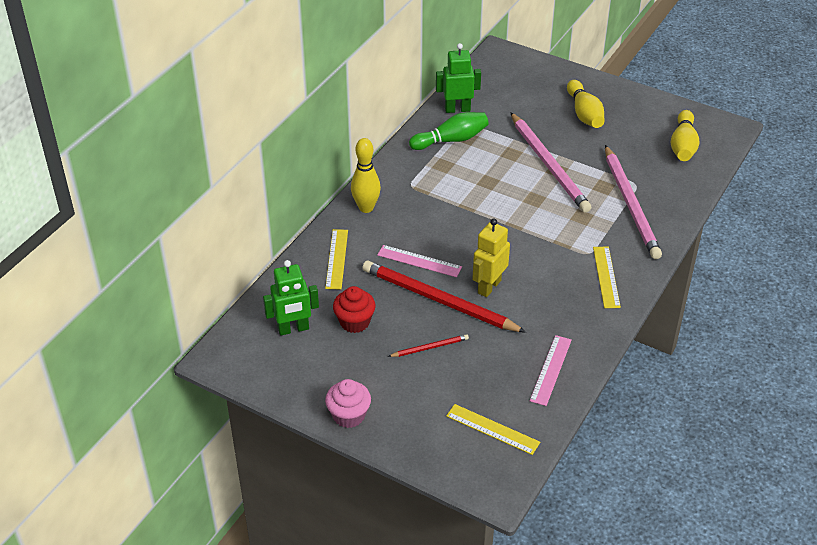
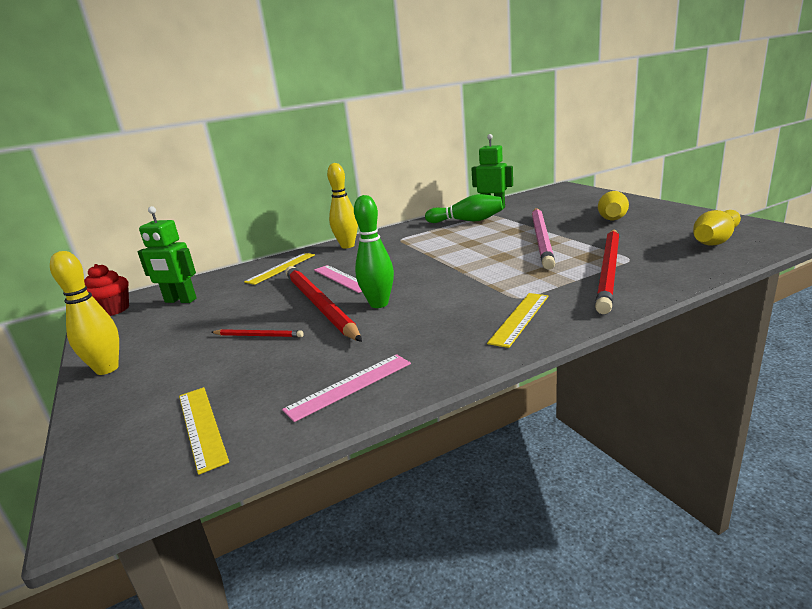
camera: 35 degrees right, 20 degrees down
pink cupcake [325,379,371,428] -> yellow bowling pin [50,251,119,375]
red cupcake [333,286,375,333] -> red cupcake moved to [84,264,129,316]
yellow robot [472,219,510,297] -> green bowling pin [354,195,394,308]
pink pencil [605,145,662,259] -> red pencil [595,229,619,314]

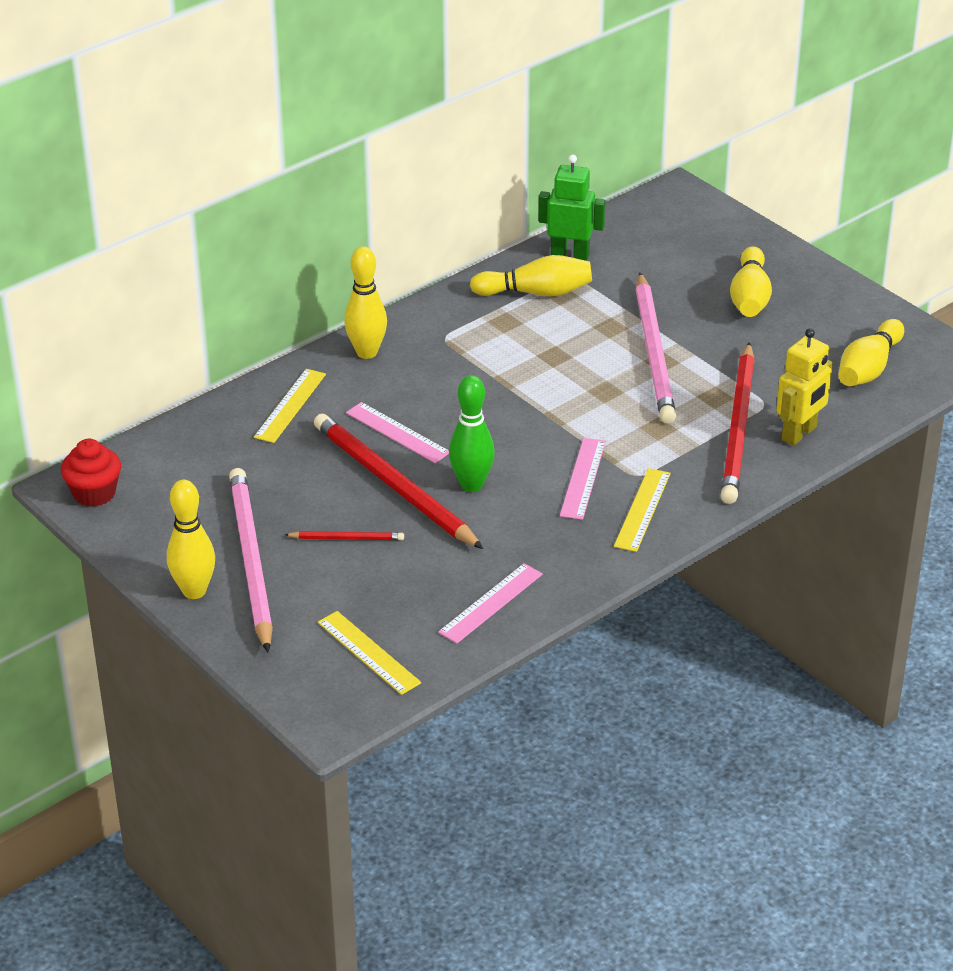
camera: 15 degrees left, 15 degrees up
green robot [138,206,197,303] -> none
green bowling pin [425,194,503,223] -> yellow bowling pin [470,255,592,296]
none -> pink pencil [229,468,273,652]
none -> pink ruler [560,438,606,520]
none -> yellow robot [776,328,833,446]

